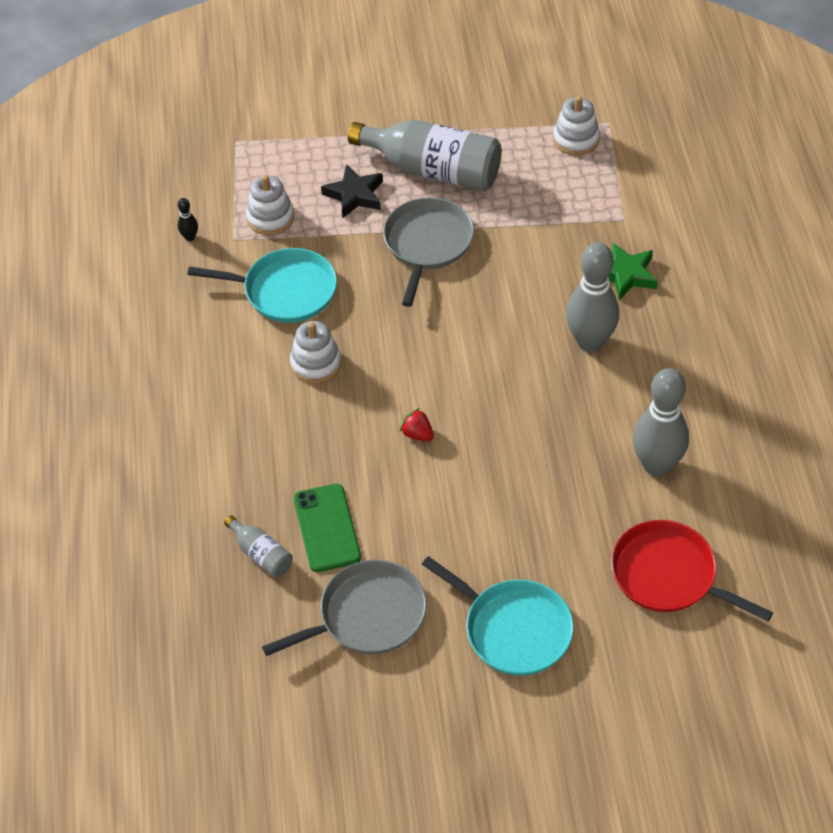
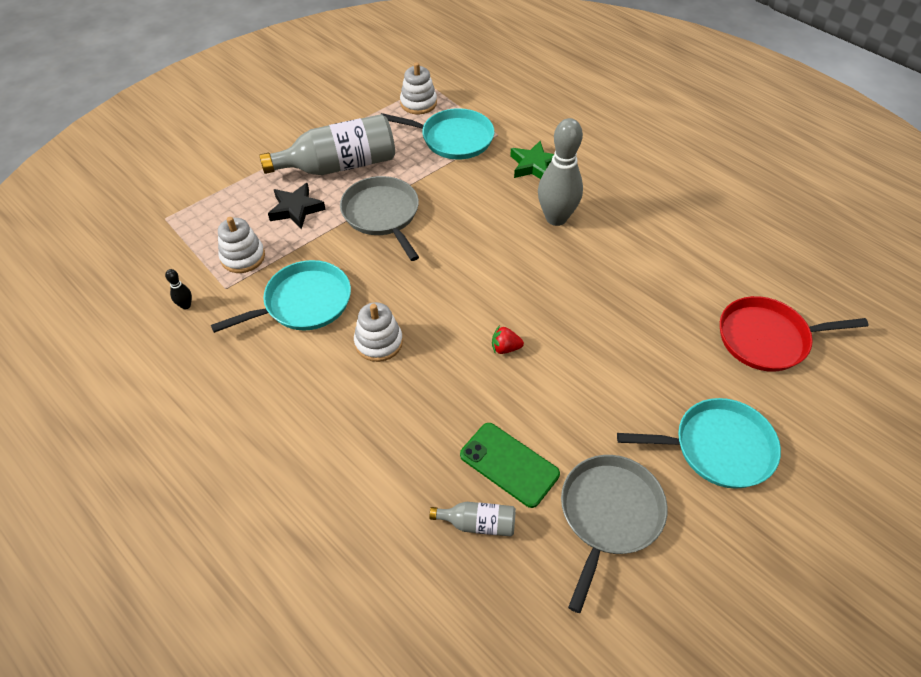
camera: 40 degrees left, 0 degrees up
grey bowling pin [633,368,689,477] -> none
none -> turquoise pan [381,108,495,160]

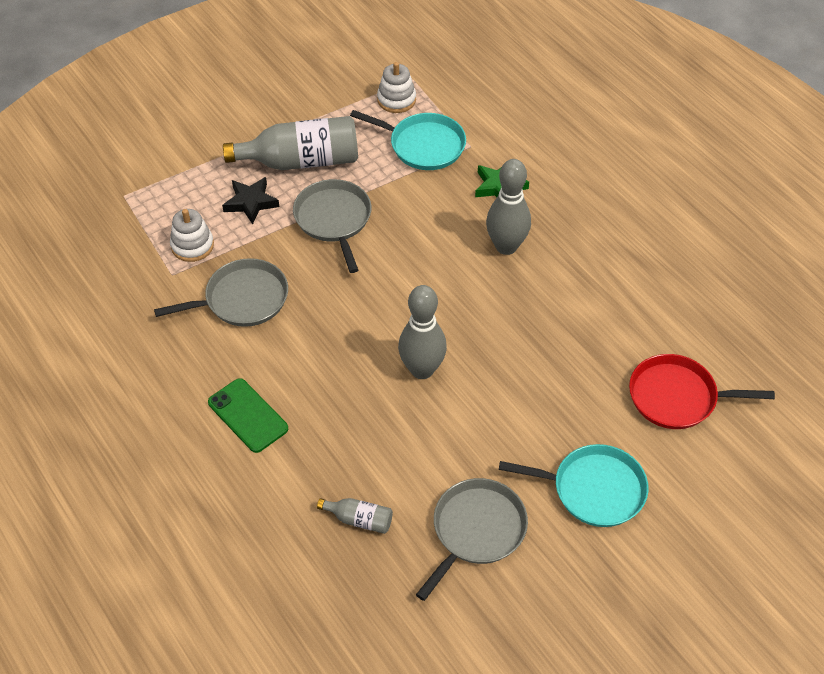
camera: 10 degrees right, 0 degrees up
black bowling pin [165,269,192,309] -> none
turquoise pan [211,260,351,333] -> grey pan [154,258,288,327]
white stacking toy [354,302,403,362] -> none
green phone [460,423,560,508] -> green phone moved to [208,378,288,453]
red strawberry [492,325,524,354] -> grey bowling pin [398,285,447,379]

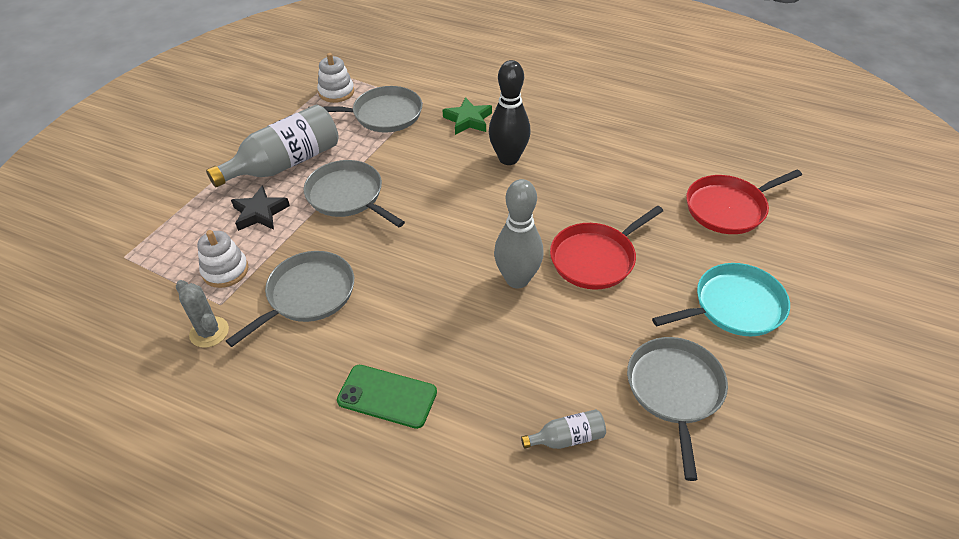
camera: 30 degrees left, 5 degrees down
turquoise pan [350,110,466,170] -> grey pan [308,86,422,133]
grey bowling pin [486,159,531,255] -> black bowling pin [489,60,531,165]
none -> grey cactus [176,280,229,348]
none -> red pan [550,205,663,290]

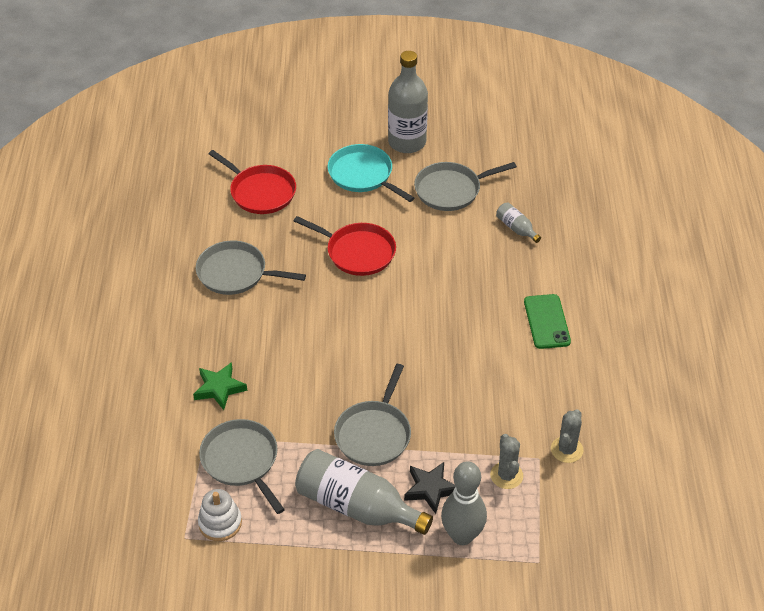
camera: 115 degrees left, 0 degrees up
white stacking toy [197,230,248,288] -> grey cactus [490,434,523,489]
grey pan [226,251,354,347] -> grey pan moved to [196,241,306,295]
black bowling pin [489,60,531,165] -> none
grey bowling pin [494,179,544,289] -> grey bowling pin moved to [441,461,487,545]
none -> grey bottle [388,51,428,153]

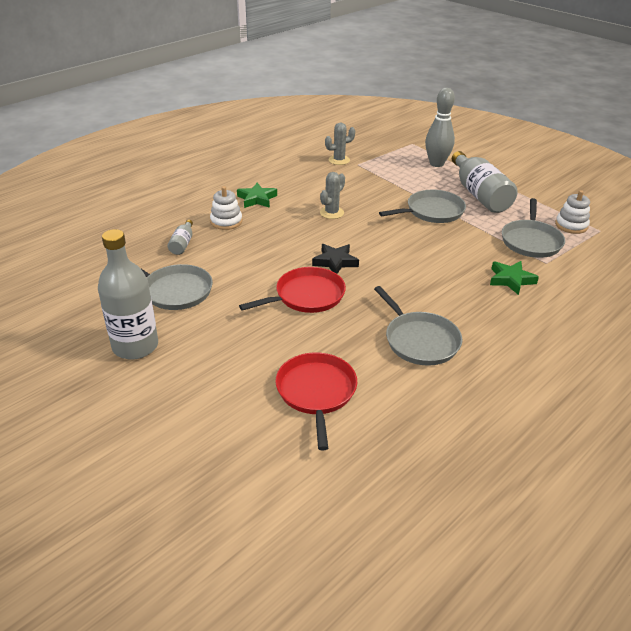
camera: 135 degrees left, 10 degrees down
red pan [294,216,396,276] -> red pan turned 75 degrees clockwise [239,267,346,313]
turquoise pan [328,144,414,202] -> none
black star [404,462,456,514] -> black star moved to [312,244,359,274]
grey cactus [490,434,523,489] -> grey cactus moved to [320,172,345,219]
green phone [524,294,571,349] -> green star [237,183,277,208]
none -> white stacking toy [210,186,242,230]

